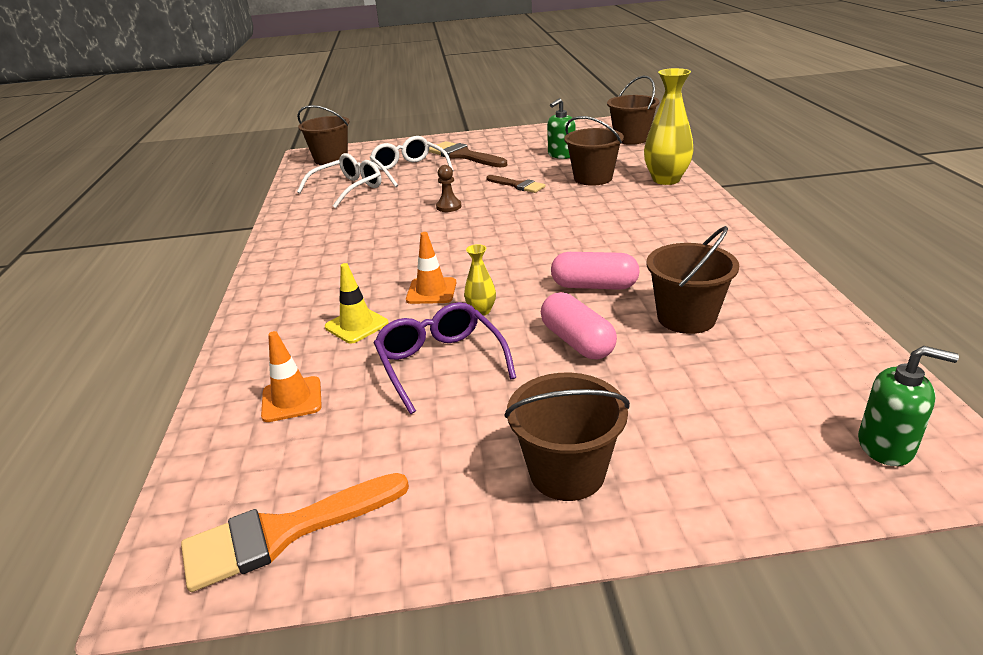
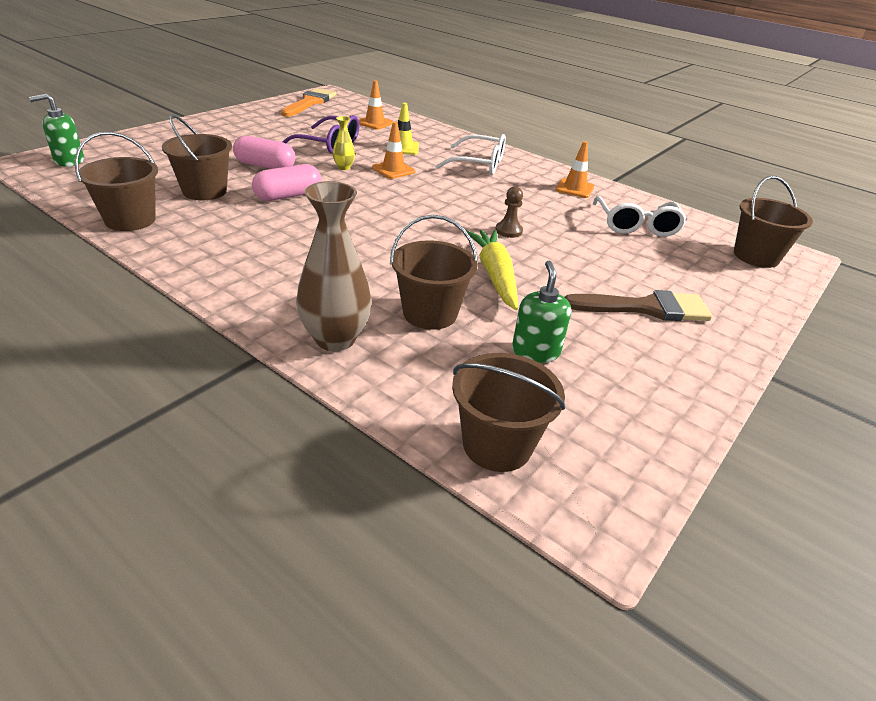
camera: 130 degrees right, 5 degrees up
white glasses [369,136,454,187] -> white glasses moved to [435,134,506,175]
brown brush [486,175,546,193] -> yellow carrot [466,230,518,310]
brown bucket [505,373,630,501] -> brown bucket moved to [75,132,158,231]
yellow vase [644,68,694,185] -> brown vase [296,181,372,351]
none -> orange traffic cone [556,141,594,198]

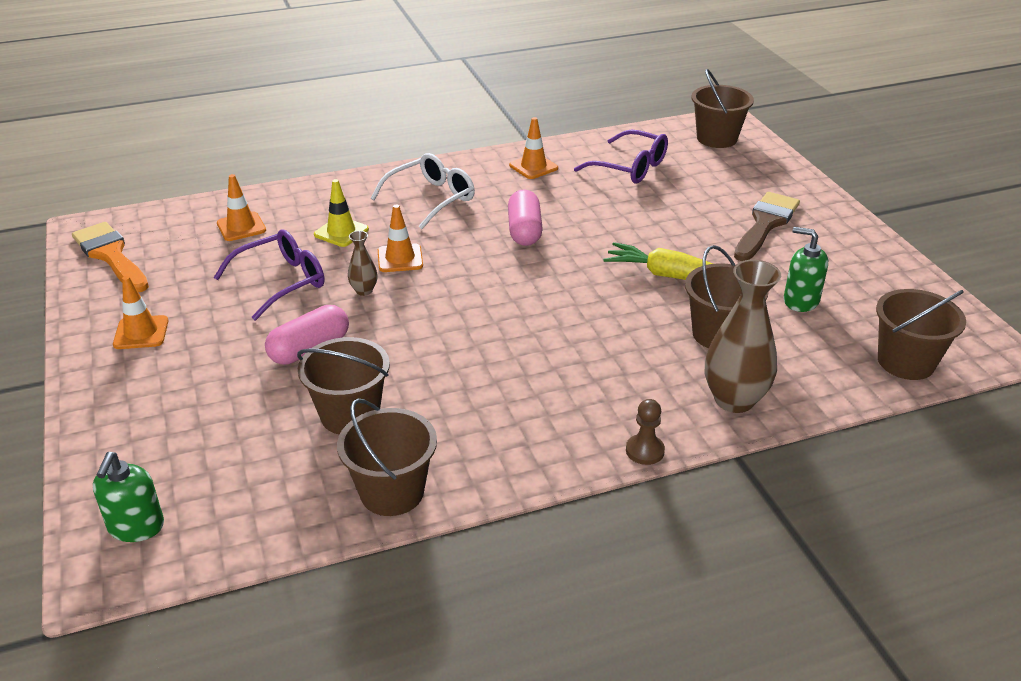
camera: 55 degrees left, 0 degrees up
pink capsule [252,164,321,201] -> pink capsule moved to [508,189,543,246]
yellow vase [333,116,355,170] -> brown vase [348,231,378,296]
brown pawn [495,186,523,238] -> brown pawn moved to [626,399,665,465]
white glasses [593,196,687,237] -> purple glasses [574,130,668,183]
none -> orange traffic cone [113,276,168,349]

